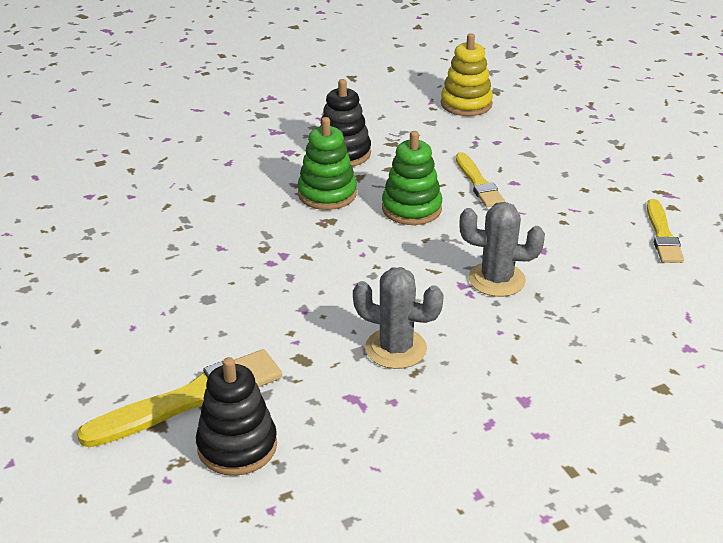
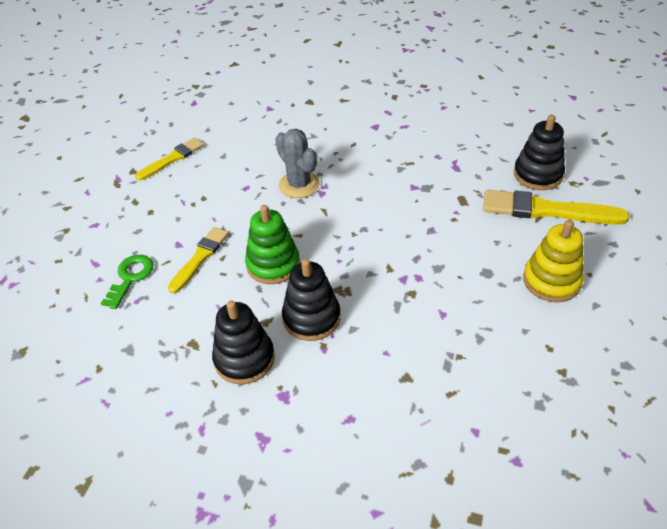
camera: 135 degrees left, 10 degrees up
green stacking toy [298,117,357,210] -> black stacking toy [282,258,341,341]
grey cactus [353,267,444,369] -> none
yellow stacking toy [441,33,493,116] -> yellow stacking toy moved to [523,220,584,302]
none -> green key [101,255,153,309]

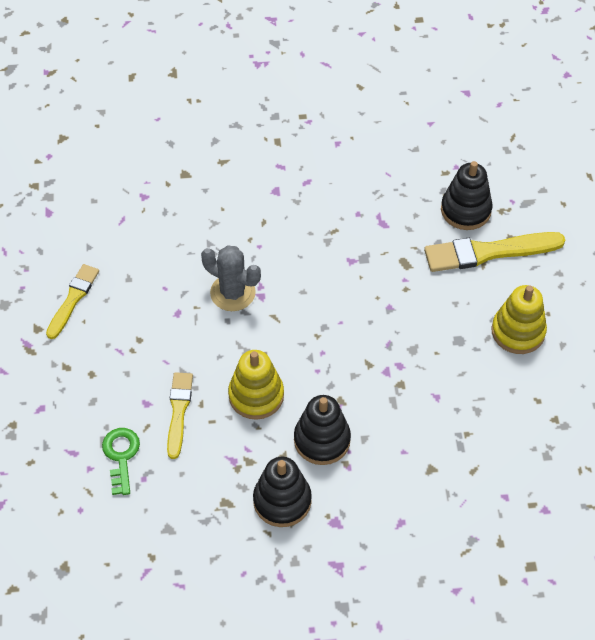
camera: 25 degrees left, 10 degrees up
green stacking toy [245,205,300,284] -> yellow stacking toy [228,350,284,420]

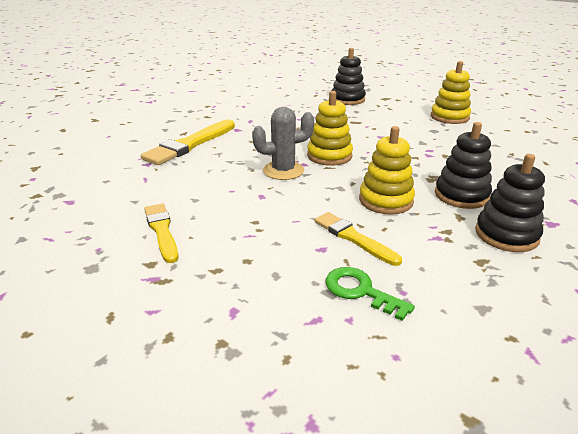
camera: 45 degrees left, 25 degrees down
yellow brush [424,232,565,272] -> yellow brush moved to [141,120,235,165]
none -> yellow stacking toy [307,91,353,166]

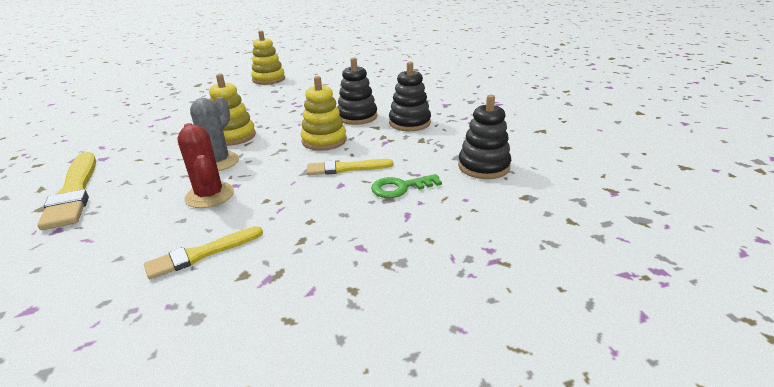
camera: 55 degrees left, 0 degrees up
yellow brush [144,203,179,263] -> yellow brush turned 45 degrees counterclockwise [144,226,263,279]
black stacking toy [332,48,366,105] -> black stacking toy moved to [458,95,511,179]
none -> red cactus [177,123,234,208]

